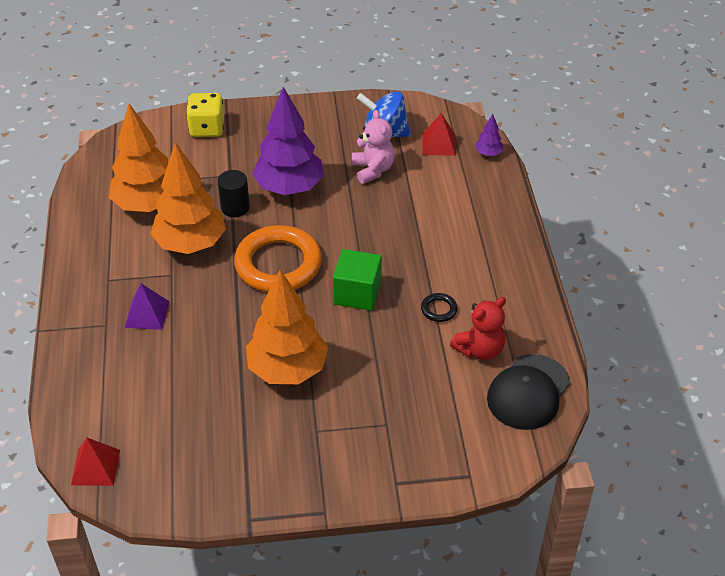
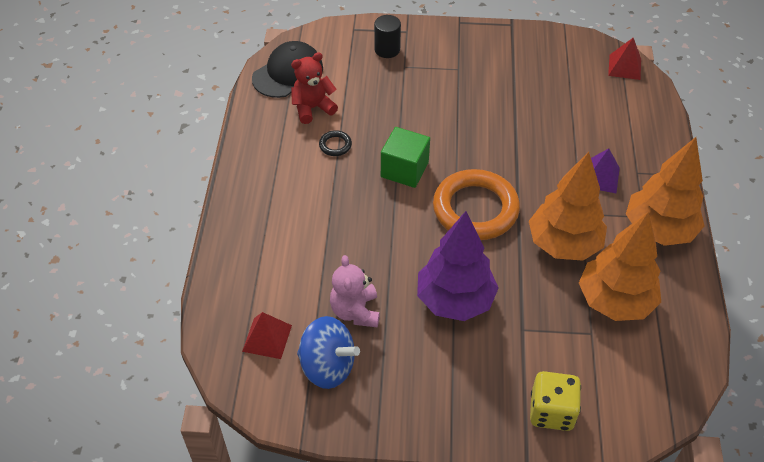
camera: 170 degrees left, 5 degrees up
black cylinder [218,170,250,217] -> black cylinder moved to [374,15,401,58]
orange tree [246,269,328,384] -> orange tree moved to [626,137,704,246]
purple tree [475,114,503,156] -> none

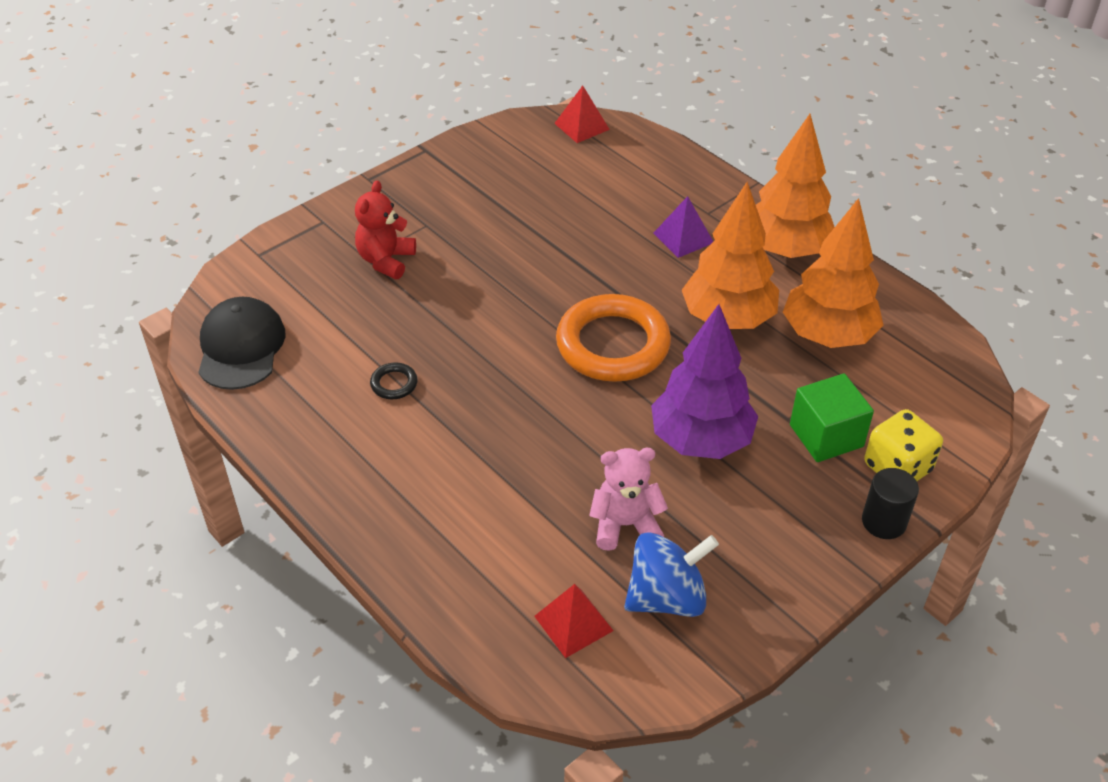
camera: 45 degrees left, 5 degrees down
red teddy bear [291,52,338,124] -> red teddy bear moved to [355,180,416,279]
pink teddy bear [330,255,380,327] -> pink teddy bear turned 135 degrees clockwise [589,448,668,551]
black cylinder [374,15,401,58] -> black cylinder moved to [862,468,919,539]
green cube [381,127,430,188] -> green cube moved to [790,374,874,462]

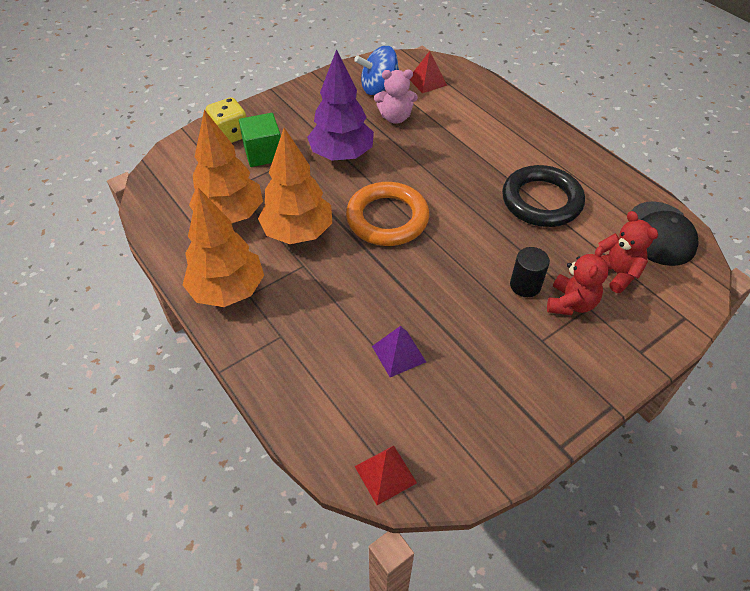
camera: 175 degrees left, 5 degrees up
black ring [370,363,418,399] -> black ring [502,165,585,227], size x2.48
purple pyramid [653,196,713,258] -> purple pyramid moved to [372,326,426,377]
black cylinder [862,468,919,539] -> black cylinder moved to [510,247,550,297]
none -> red teddy bear [598,211,658,293]

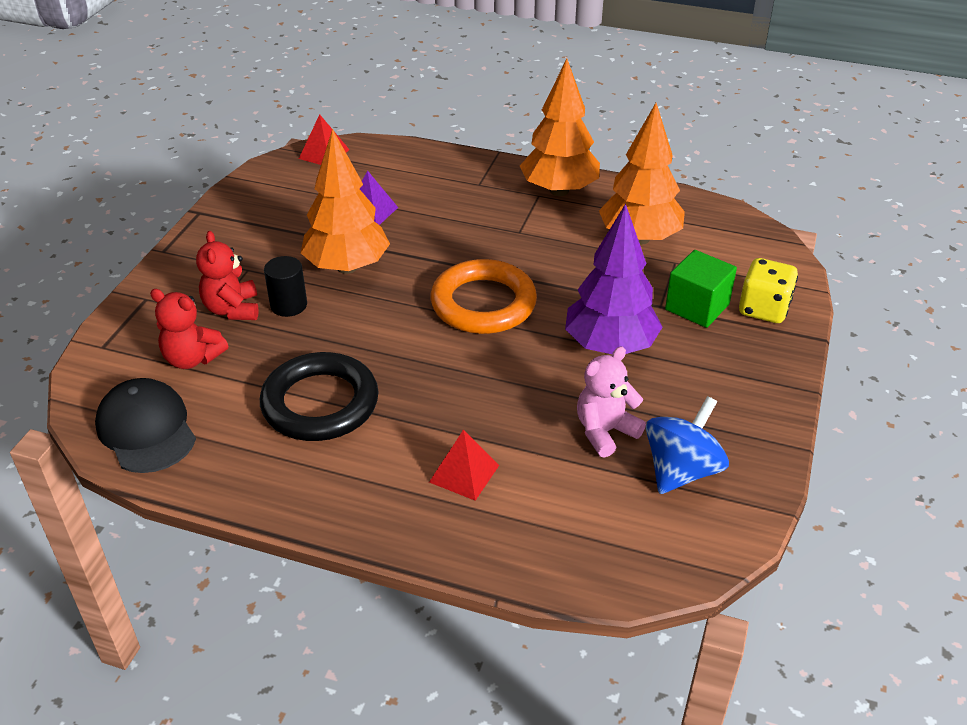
camera: 145 degrees right, 10 degrees down
orange tree [258,128,332,244] -> orange tree moved to [301,128,390,274]
red pyramid [409,51,447,93] -> red pyramid moved to [429,429,499,501]

